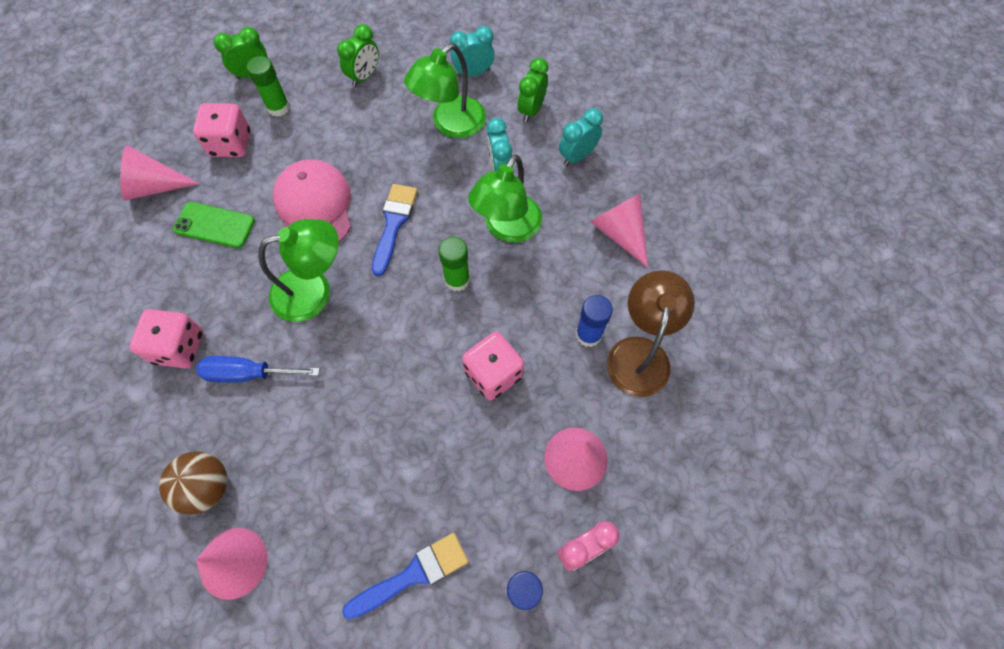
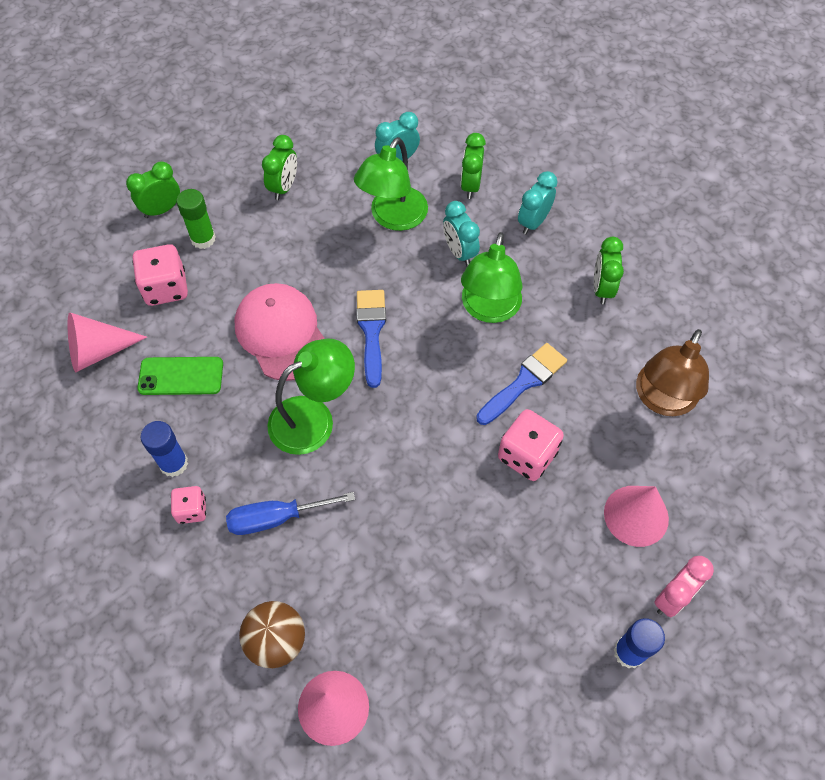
camera: 15 degrees left, 5 degrees down
pink dice [129,309,203,368] -> pink dice [171,486,206,524], size x0.60
blue brush [342,533,468,620] -> blue brush moved to [476,343,567,425]
green glue stick [439,237,470,291] -> none
blue glue stick [576,295,613,347] -> blue glue stick moved to [141,421,188,477]
pink cone [591,194,648,268] -> green clock [594,237,624,305]
brown lamp [607,270,695,397] -> brown lamp turned 150 degrees counterclockwise [636,329,709,416]

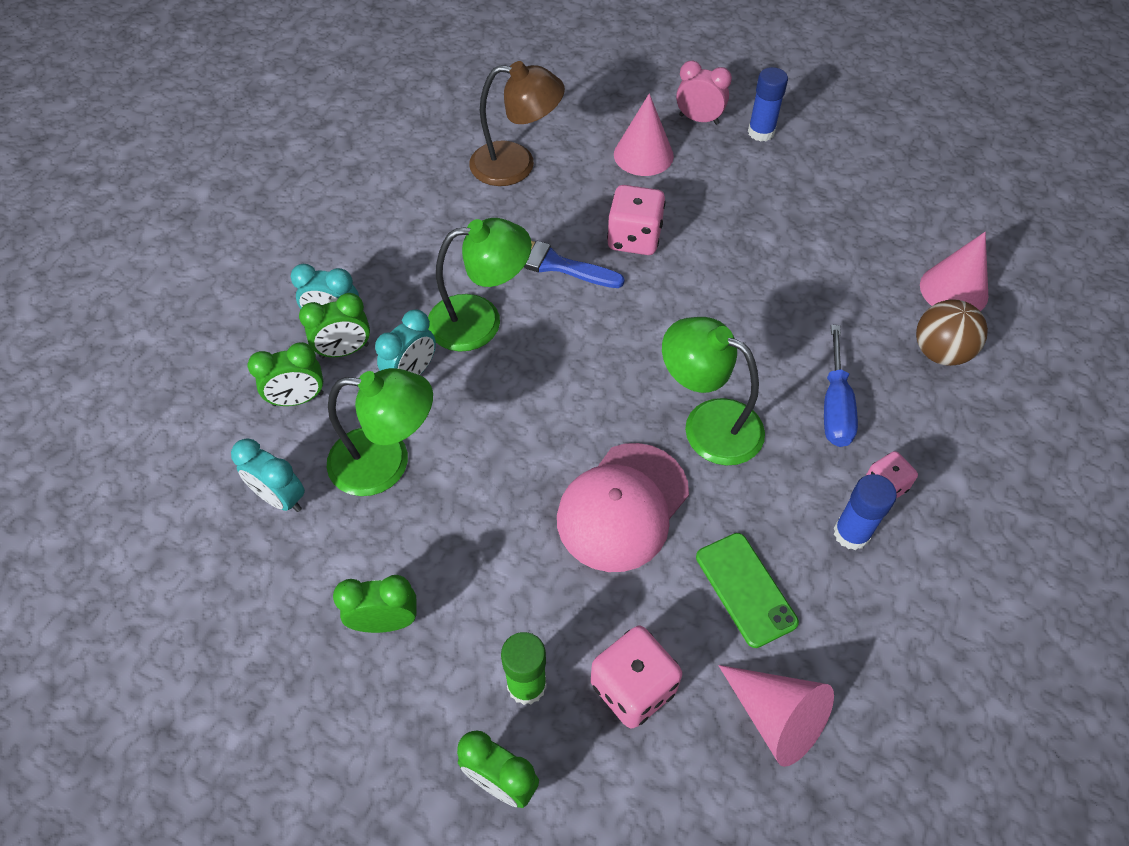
camera: 115 degrees left, 5 degrees down
blue screwdriver [226,492,355,535] -> blue screwdriver turned 45 degrees clockwise [824,325,858,447]
blue brush [356,290,386,388] -> none
green clock [594,237,624,305] -> green clock moved to [299,293,370,358]

